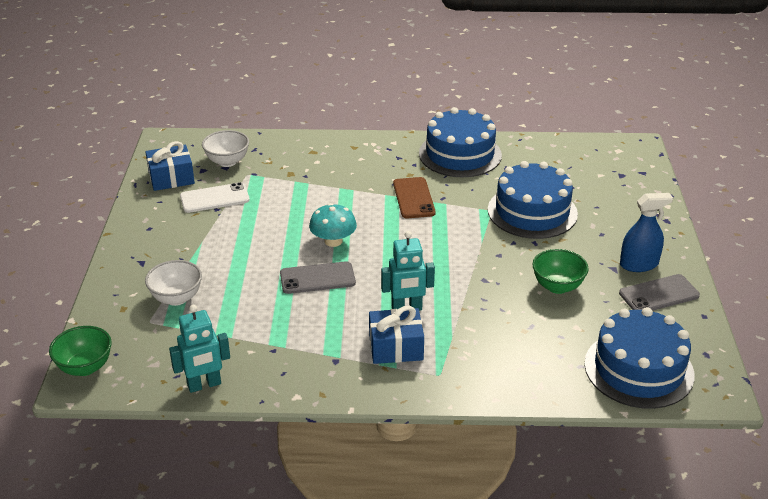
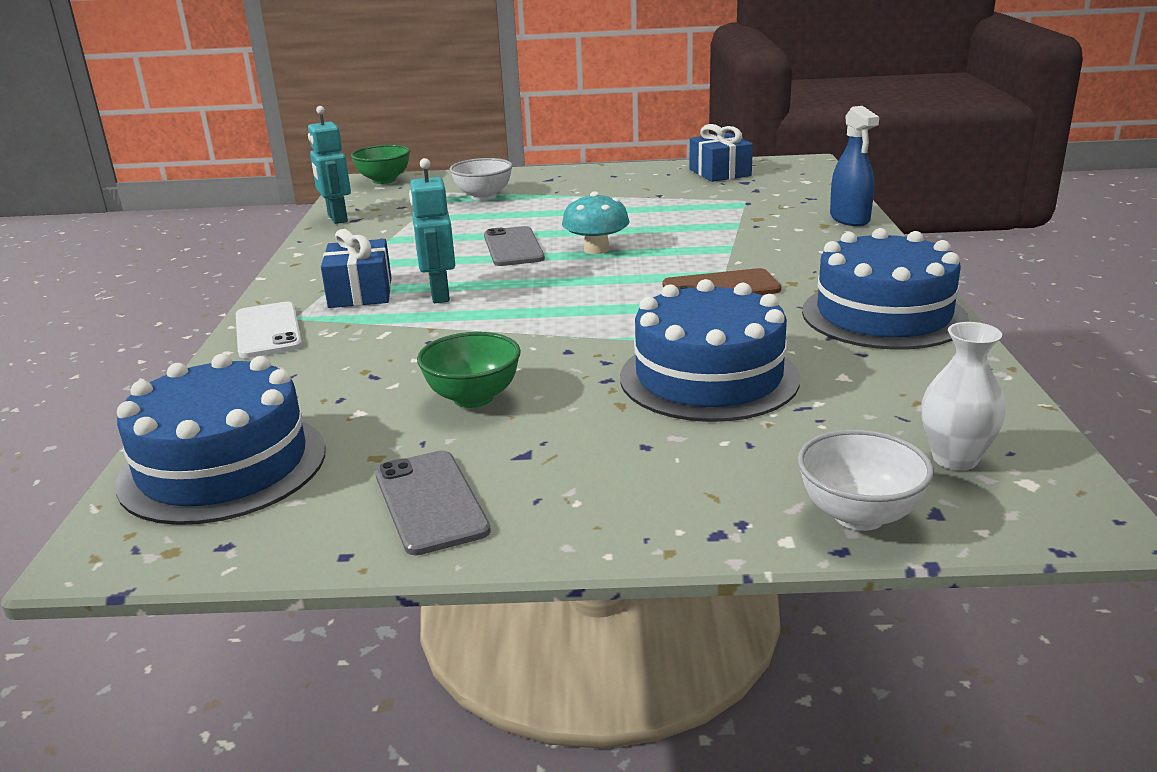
camera: 90 degrees right, 10 degrees down
white phone [180,182,250,213] -> white phone moved to [236,301,302,358]
white bowl [202,130,249,167] -> white bowl moved to [798,429,934,531]
blue spray bottle [620,193,673,272] -> blue spray bottle moved to [830,106,879,226]
none -> white vase [921,322,1006,470]

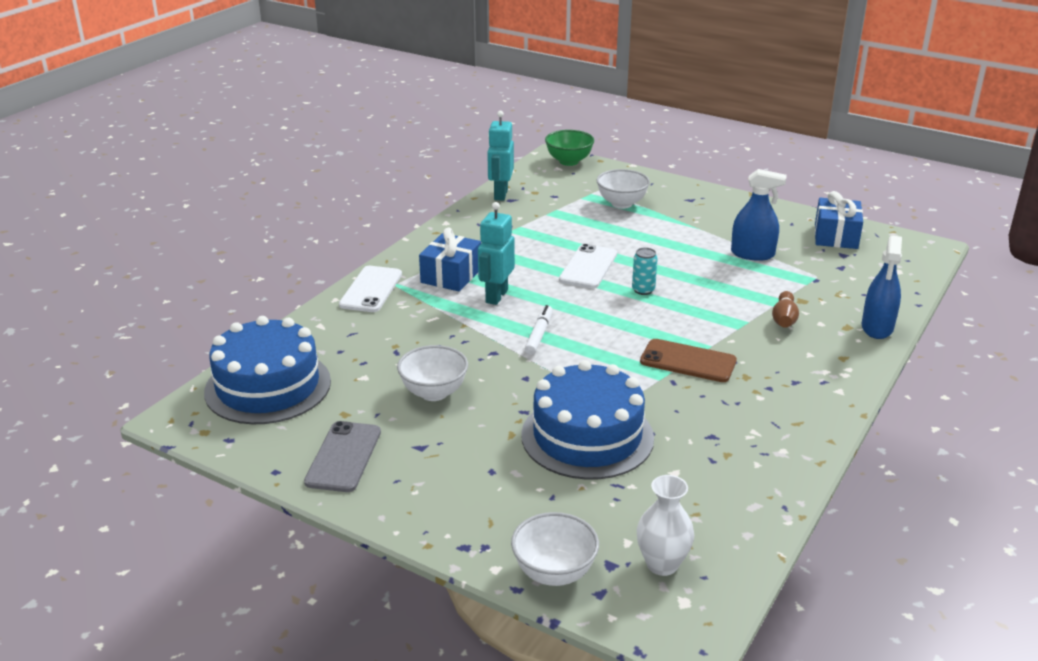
camera: 30 degrees right, 5 degrees up
green bowl [417,332,521,408] -> white bowl [397,345,468,401]
grey phone [484,226,545,266] -> white phone [559,244,617,288]
turquoise mushroom [562,191,630,254] -> turquoise can [632,248,658,295]
blue cake [802,228,969,350] -> none
none -> white marker [525,305,553,355]
none -> blue spray bottle [731,169,787,261]
none -> brown bowling pin [772,291,799,328]

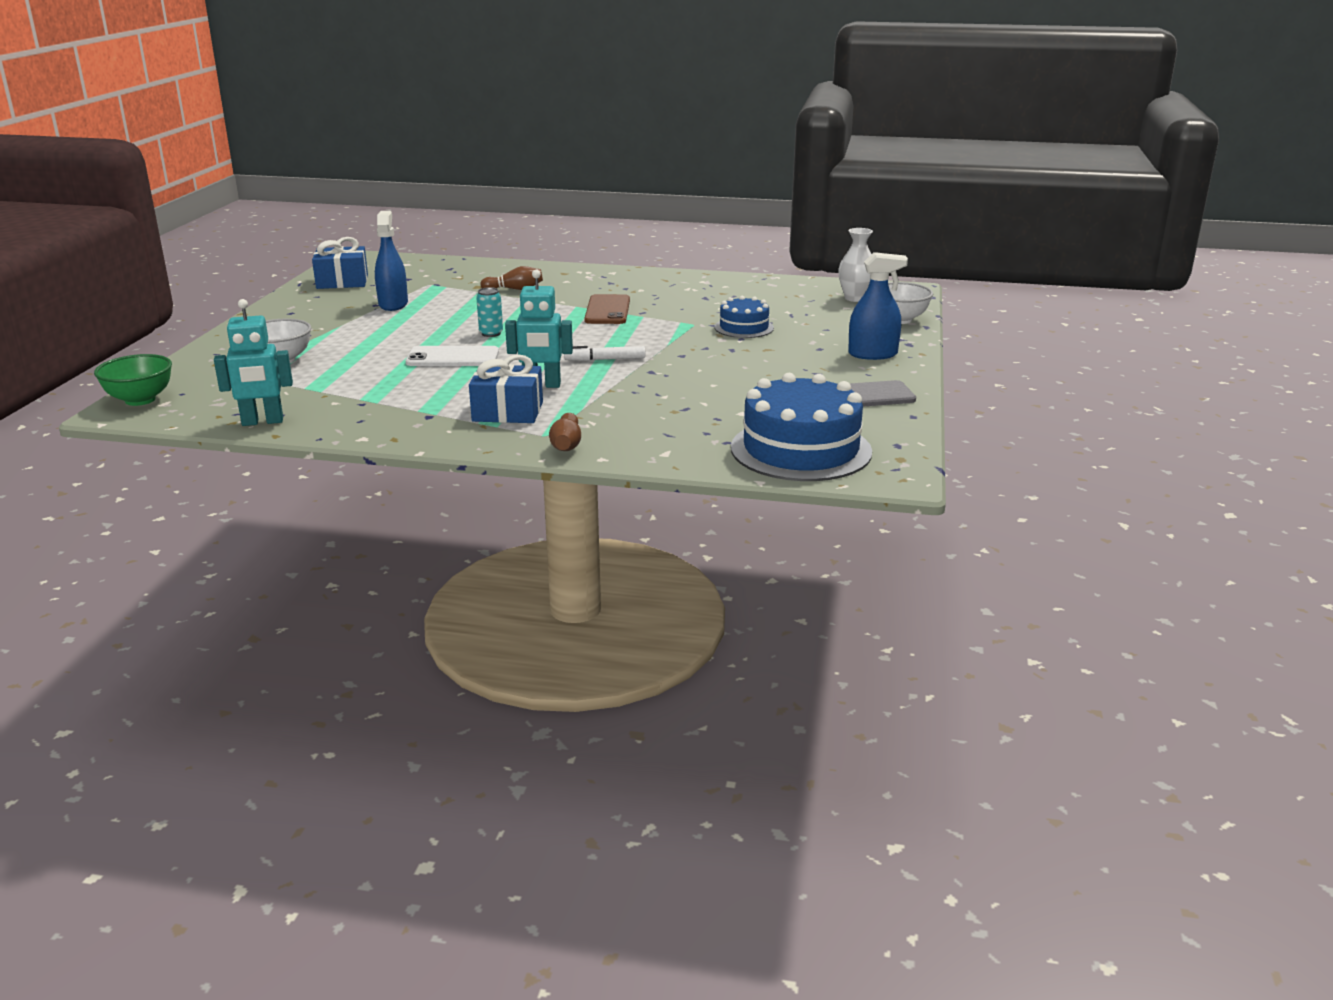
camera: 110 degrees left, 5 degrees down
white phone [339,266,402,312] -> brown bowling pin [549,413,581,451]
white bowl [397,345,468,401] -> none
blue cake [521,360,654,480] -> blue cake [714,296,774,338], size x0.54
blue spray bottle [862,235,902,339] -> blue spray bottle moved to [848,252,908,360]

